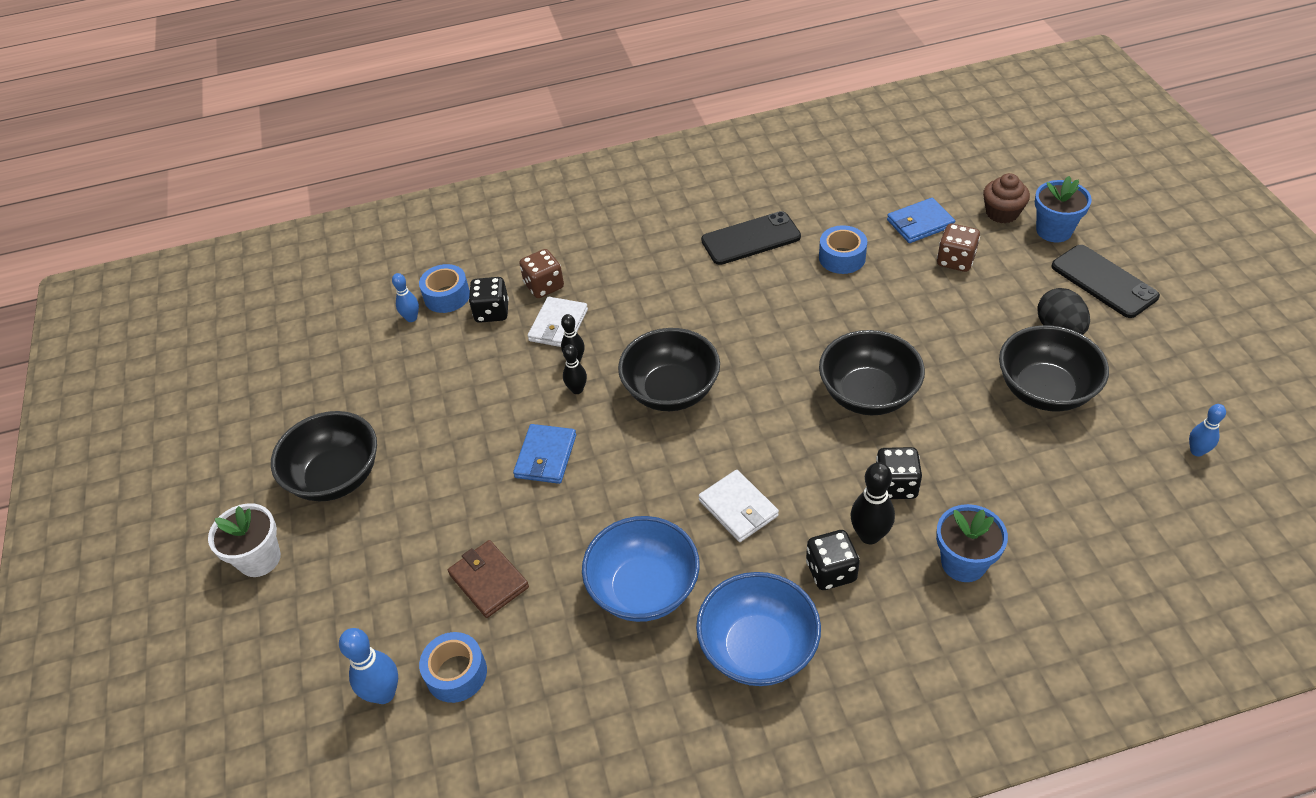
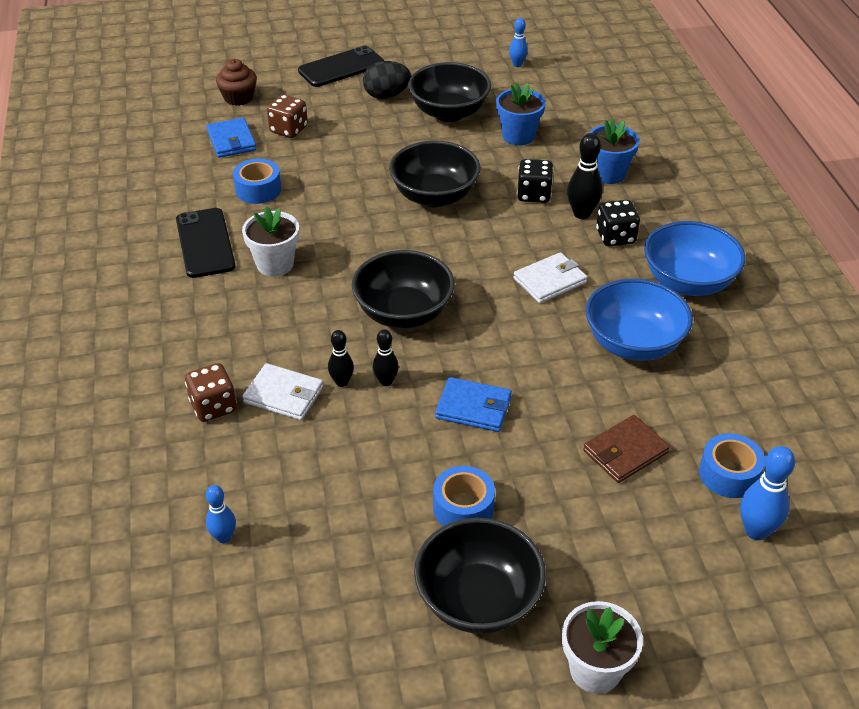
camera: 90 degrees left, 5 degrees down
blue tape [419,264,470,313] -> blue tape moved to [433,466,495,526]
black dice [469,277,509,323] -> none
blue flower pot [1035,176,1092,242] -> blue flower pot moved to [496,82,546,145]
none -> white flower pot [242,206,299,276]

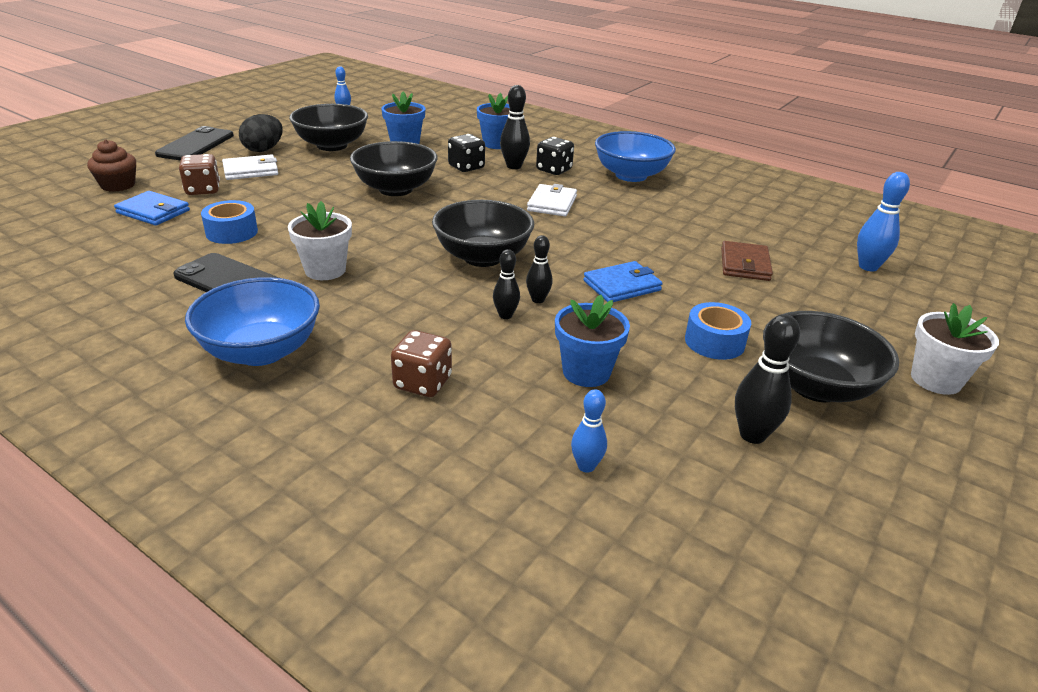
camera: 45 degrees left, 10 degrees down
white wallet [242,363,324,420] -> white wallet moved to [222,154,278,180]
blue bowl [586,279,693,361] -> blue bowl moved to [185,277,320,366]
blue tape [699,433,765,498] -> none
none -> blue flower pot [555,295,630,387]
none -> black bowling pin [735,314,800,444]

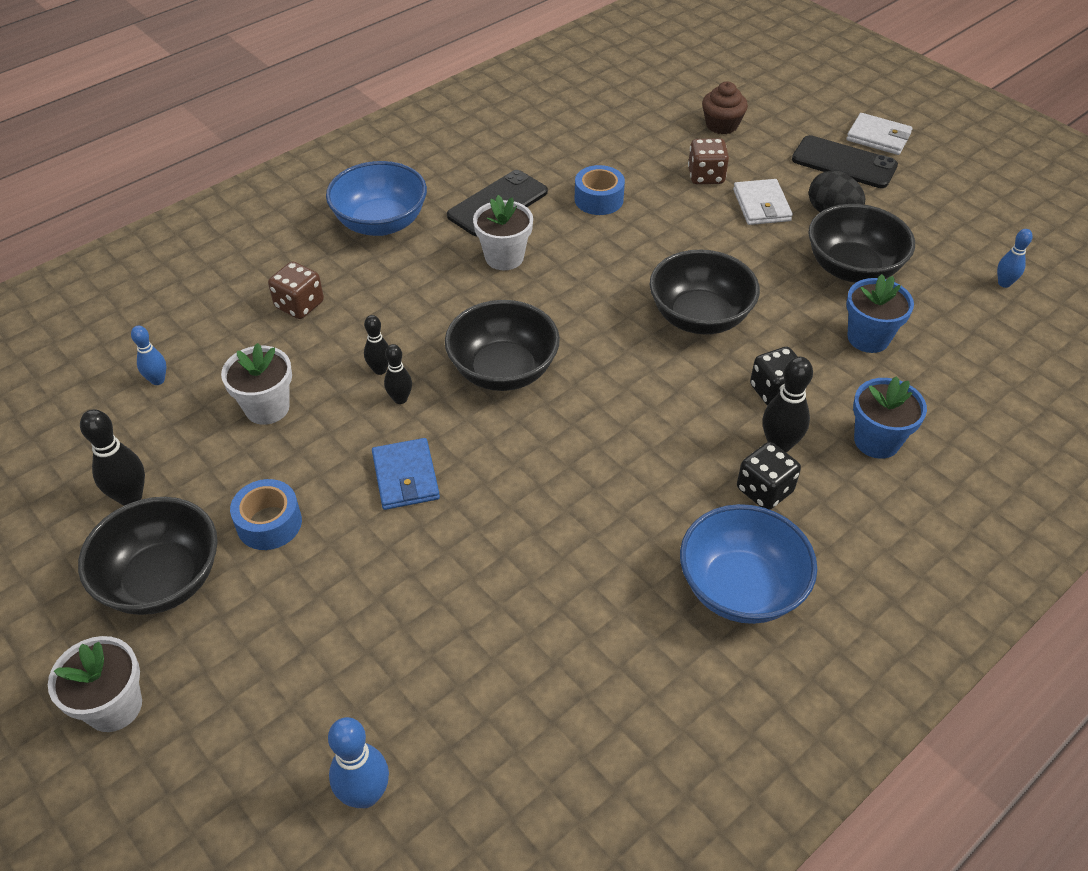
camera: 105 degrees right, 15 degrees up
blue wallet [114,191,190,226] -> none
white wallet [527,184,577,216] -> white wallet moved to [846,113,913,155]
blue flower pot [555,295,630,387] -> white flower pot [221,343,292,425]
brown wallet [721,241,773,281] -> none

